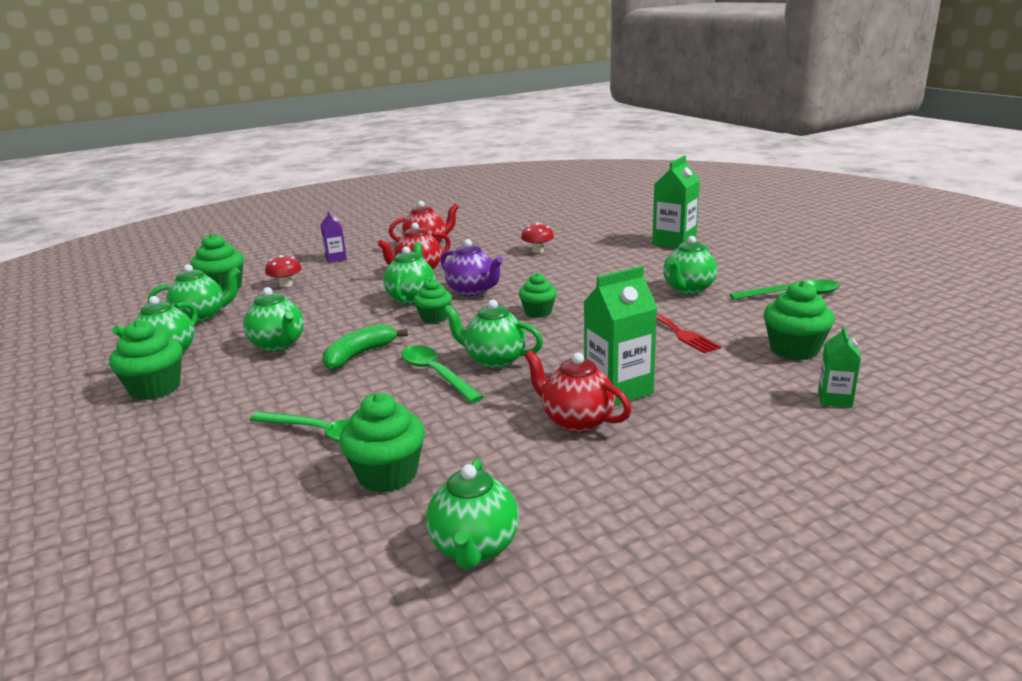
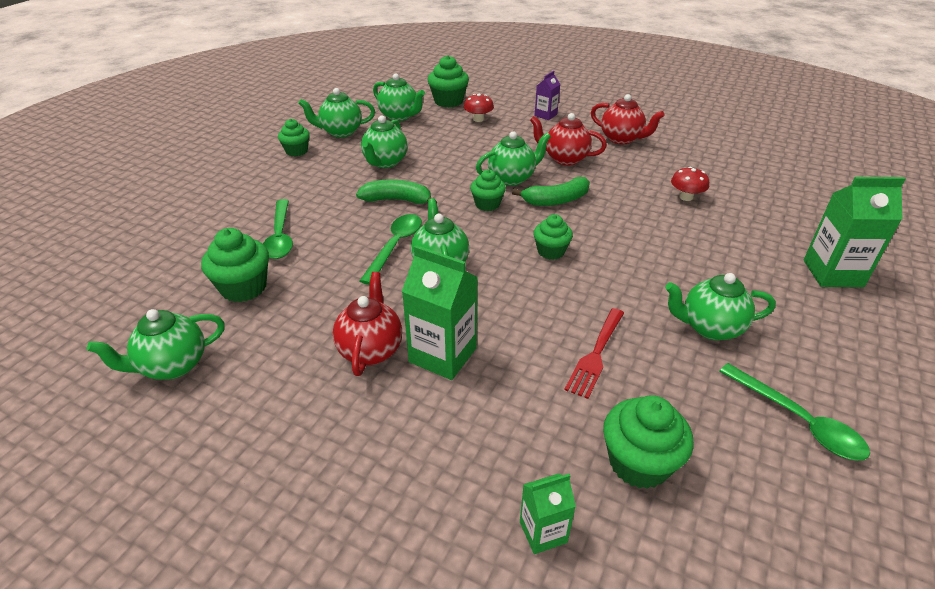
camera: 55 degrees right, 15 degrees up
green cupcake [109,320,182,400] -> green cupcake [278,119,310,157], size x0.66
purple teapot [441,239,503,296] -> green banana [512,177,590,206]

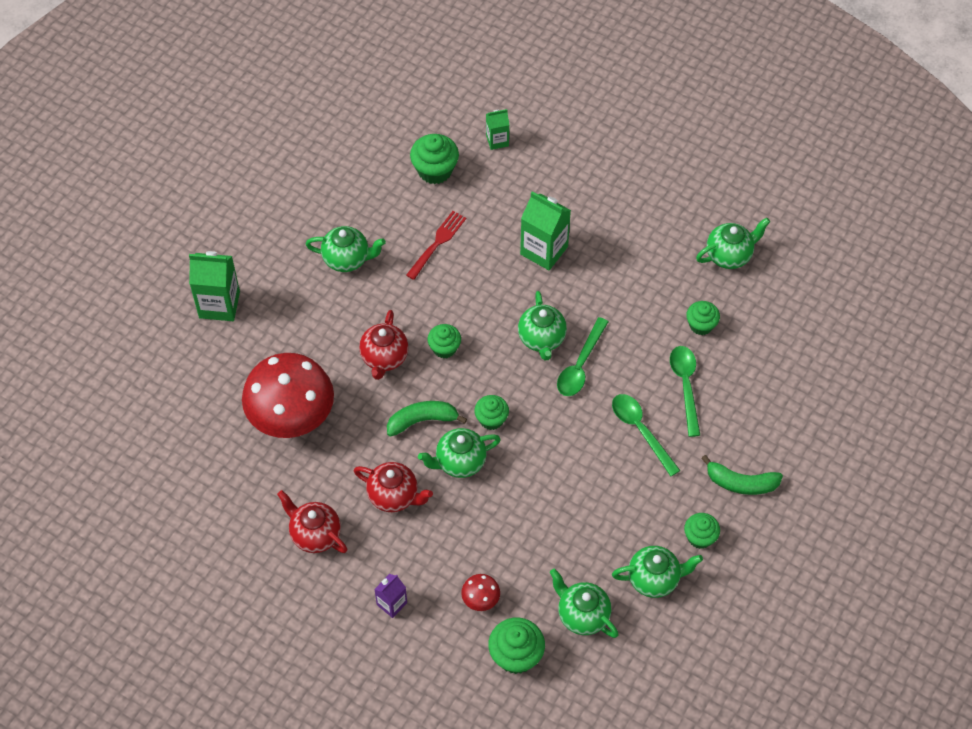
camera: 175 degrees left, 20 degrees up
green cupcake [201,228,269,302] -> green cupcake [686,301,720,335], size x0.66
red teapot [333,272,402,376] -> red teapot moved to [359,310,409,380]
green banana [356,179,437,204] -> green banana moved to [701,455,783,495]
green teapot [361,116,408,168] -> none
red mushroom [671,167,709,201] -> red mushroom [242,353,334,438], size x2.47
green spoon [719,363,870,461] -> green spoon moved to [612,394,681,476]

